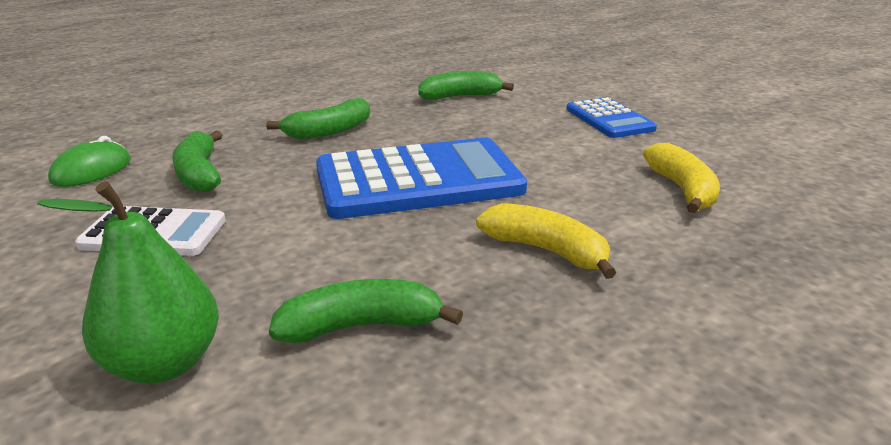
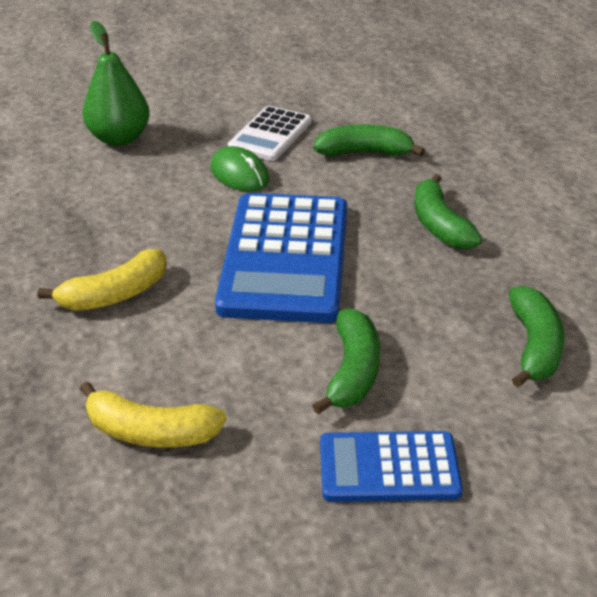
camera: 110 degrees right, 10 degrees up
green mouse [48,136,131,187] -> green mouse moved to [210,146,269,192]
green banana [269,279,463,343] -> green banana moved to [312,308,380,414]

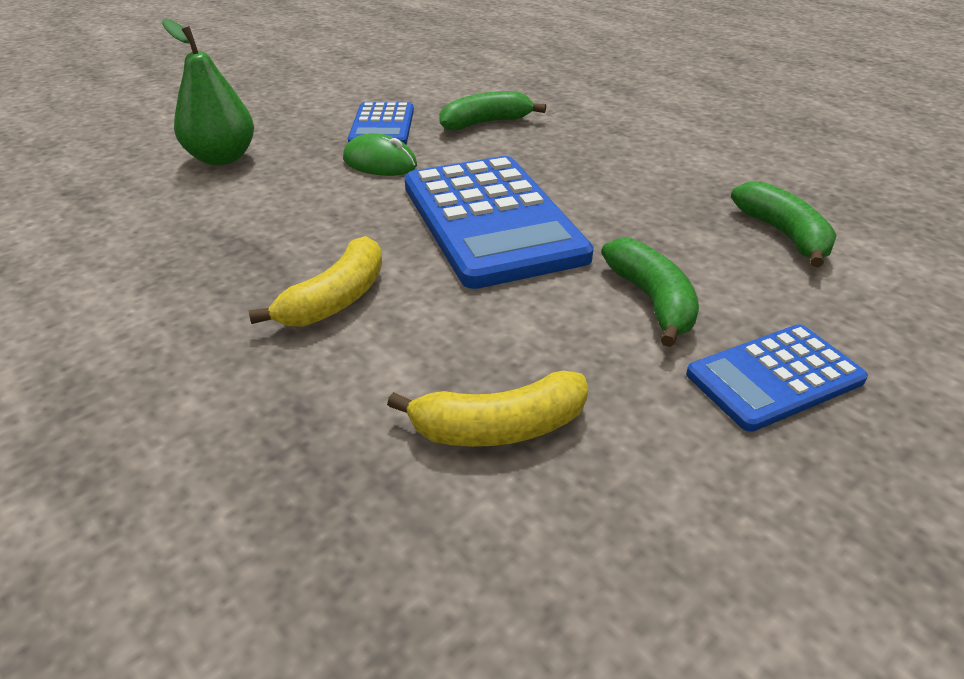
camera: 25 degrees left, 0 degrees up
white calculator [228,106,312,161] -> blue calculator [348,102,414,144]
green banana [414,174,482,249] -> none

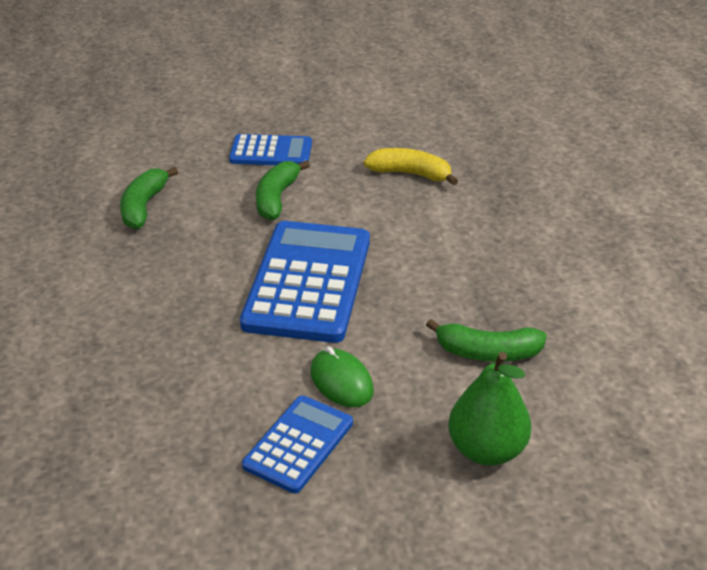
camera: 150 degrees left, 0 degrees up
yellow banana [249,236,382,327] -> none
green banana [439,91,546,130] -> green banana moved to [426,319,547,362]

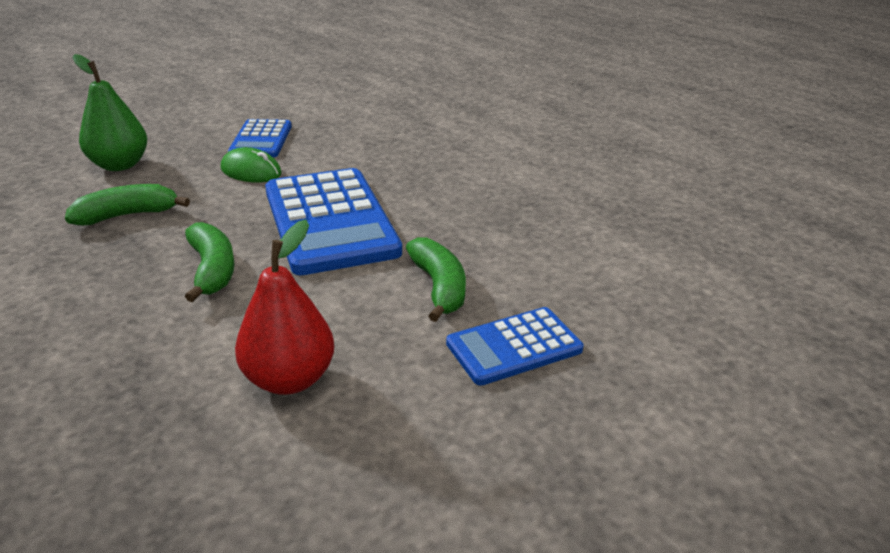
camera: 150 degrees right, 5 degrees down
green banana [120,167,178,229] -> green banana moved to [185,222,235,302]
yellow banana [364,148,458,185] -> red pear [235,220,334,395]

